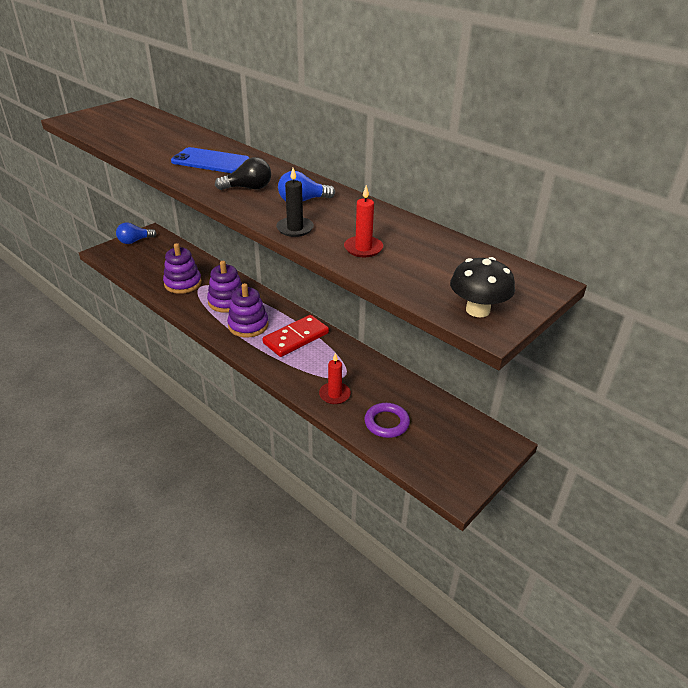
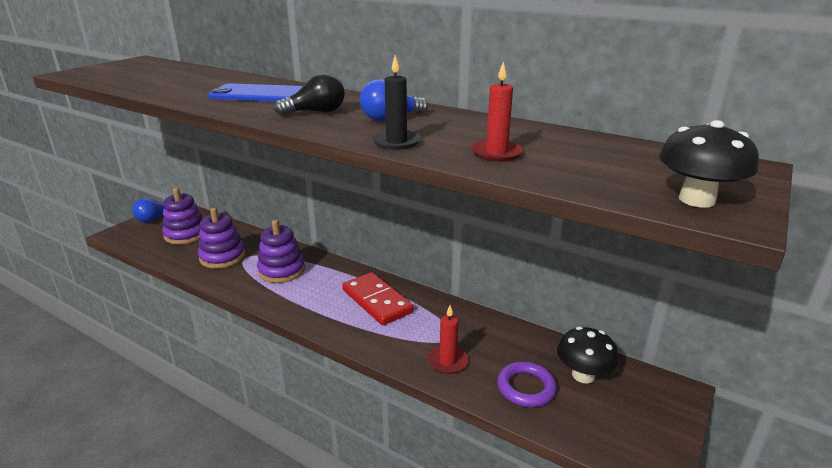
camera: 10 degrees left, 10 degrees down
purple stacking toy [227,283,269,338] -> purple stacking toy moved to [162,188,203,244]
red domino [263,315,329,357] -> red domino turned 75 degrees counterclockwise [342,272,414,325]
none -> black mushroom [557,326,618,383]

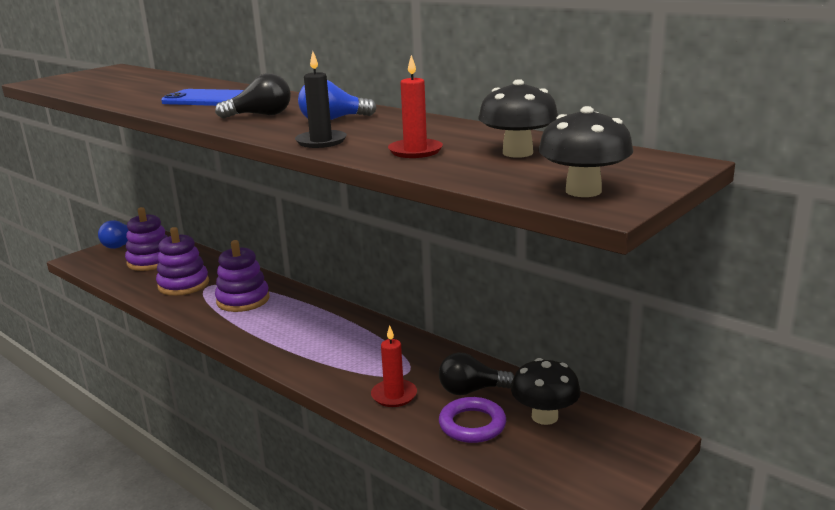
camera: 10 degrees right, 5 degrees down
red domino [342,272,414,325] -> none
none -> black light bulb [439,352,514,395]
none -> black mushroom [478,79,558,158]

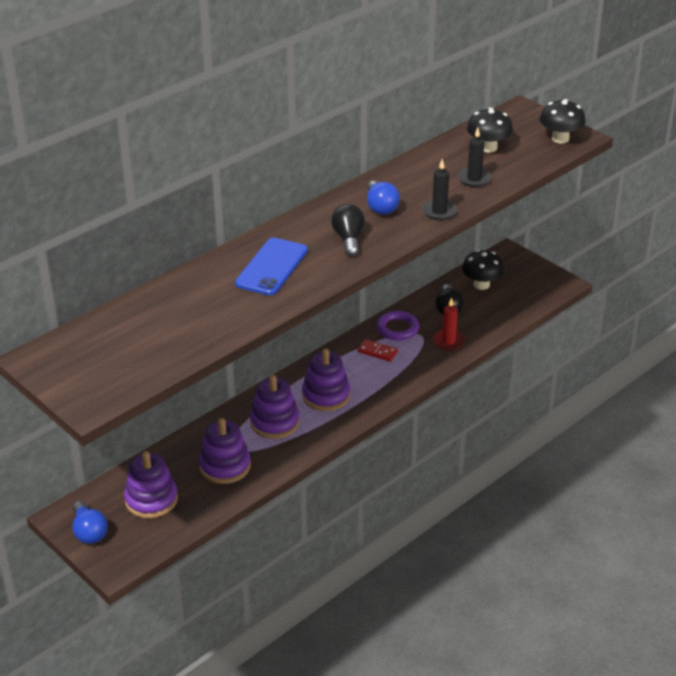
camera: 85 degrees left, 15 degrees up
red candle [388,55,443,158] -> black candle [457,128,492,187]
purple ring [439,397,506,443] -> purple ring moved to [376,311,419,341]
none -> purple stacking toy [302,348,350,411]
none -> red domino [358,339,398,362]

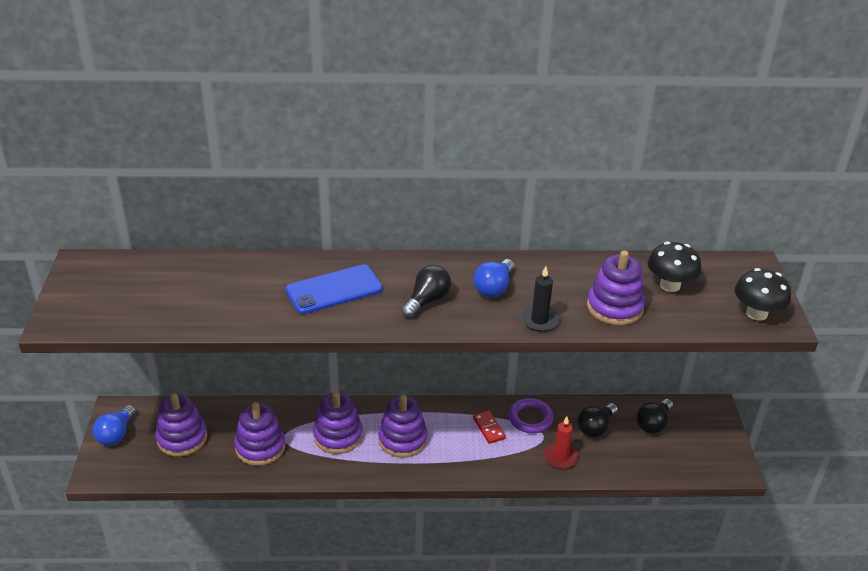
camera: 40 degrees right, 0 degrees up
black candle [457,128,492,187] -> purple stacking toy [587,251,645,325]
black mushroom [462,250,504,290] -> black light bulb [636,399,673,434]

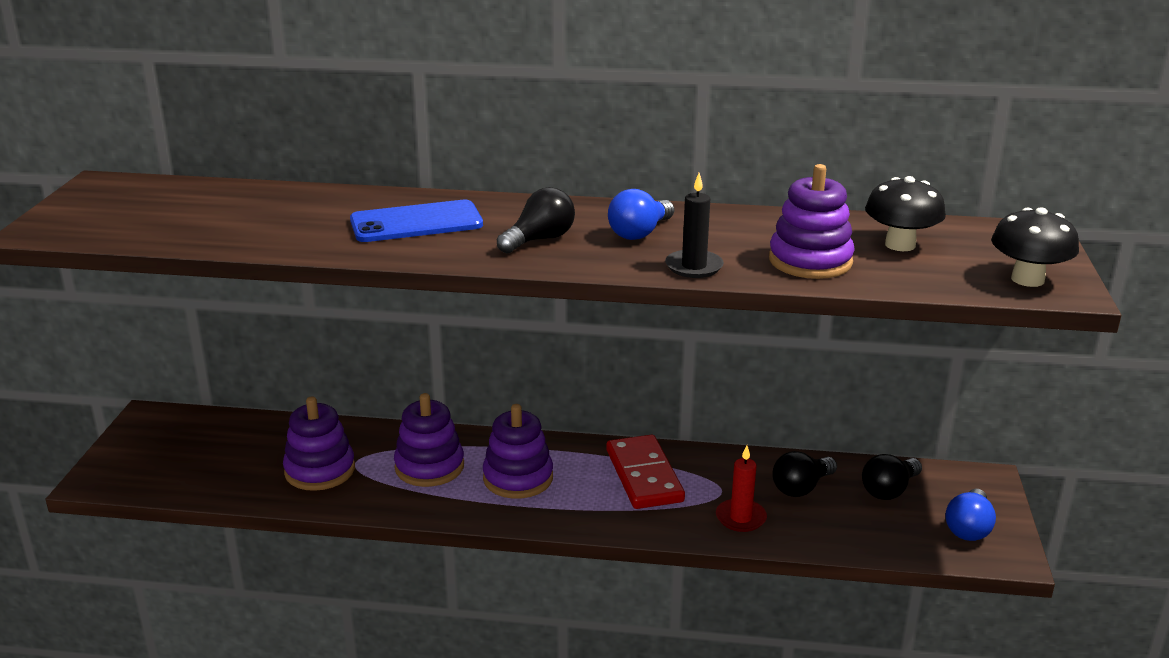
camera: 10 degrees right, 10 degrees down
blue light bulb [93,405,136,446] -> blue light bulb moved to [945,489,996,541]
purple stacking toy [155,393,207,457] -> none
red domino [473,411,506,444] -> red domino [606,435,685,509], size x1.91
purple ring [508,398,554,433] -> none

